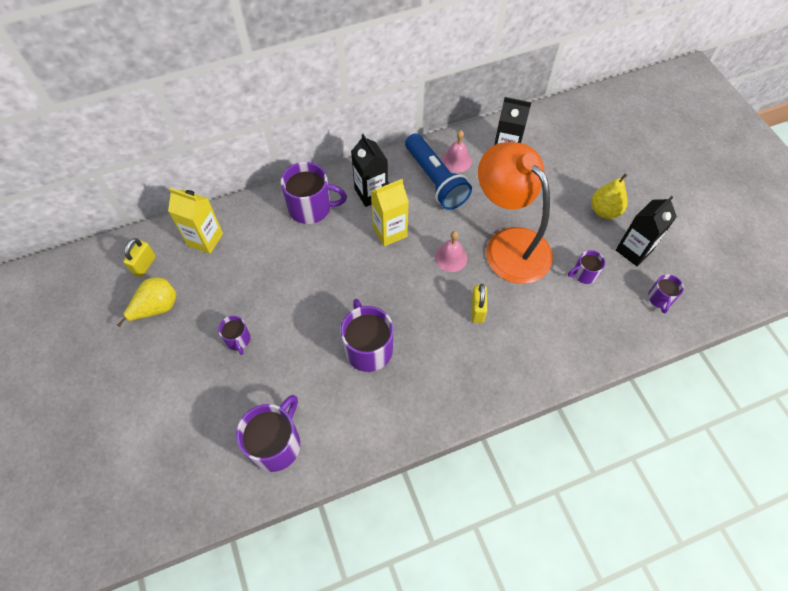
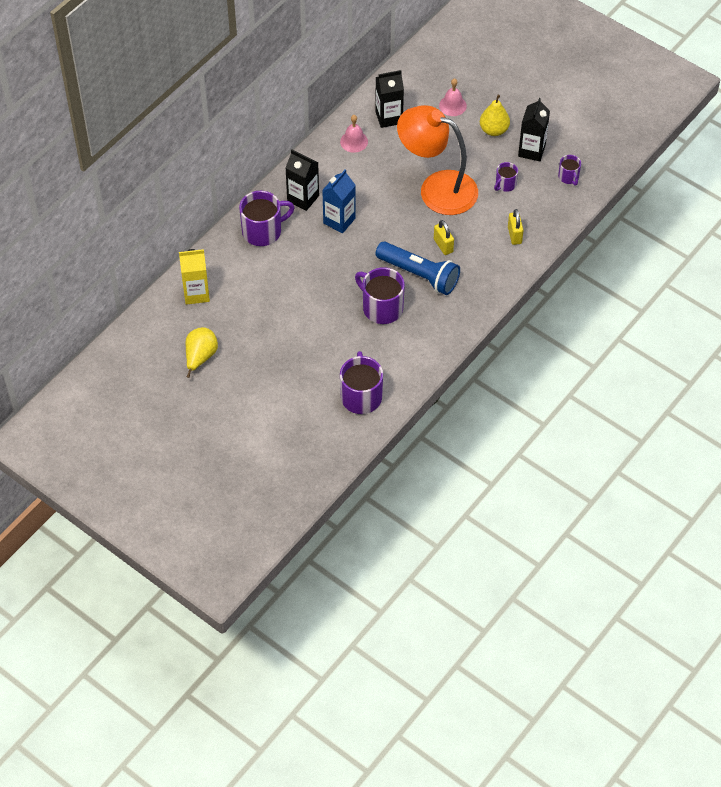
camera: 30 degrees left, 5 degrees down
yellow padlock [123,238,156,277] -> yellow padlock moved to [508,209,524,245]
purple mug [218,316,251,355] -> none
yellow carton [371,179,409,246] -> blue carton [322,169,356,233]
blue flashlight [405,133,472,210] -> blue flashlight moved to [376,242,460,295]
pink bell [435,231,467,272] -> pink bell moved to [439,78,467,116]

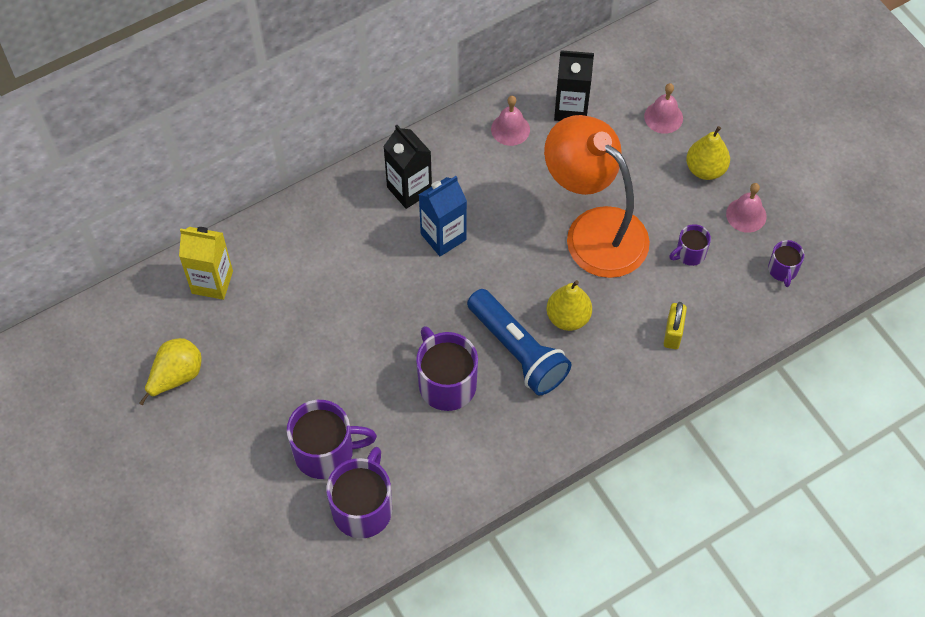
camera: 20 degrees right, 5 degrees up
purple mug [239,191,295,246] -> purple mug moved to [287,400,377,479]
yellow padlock [434,220,454,255] -> yellow pear [547,280,592,331]
black carton [518,98,550,161] -> pink bell [726,183,767,233]

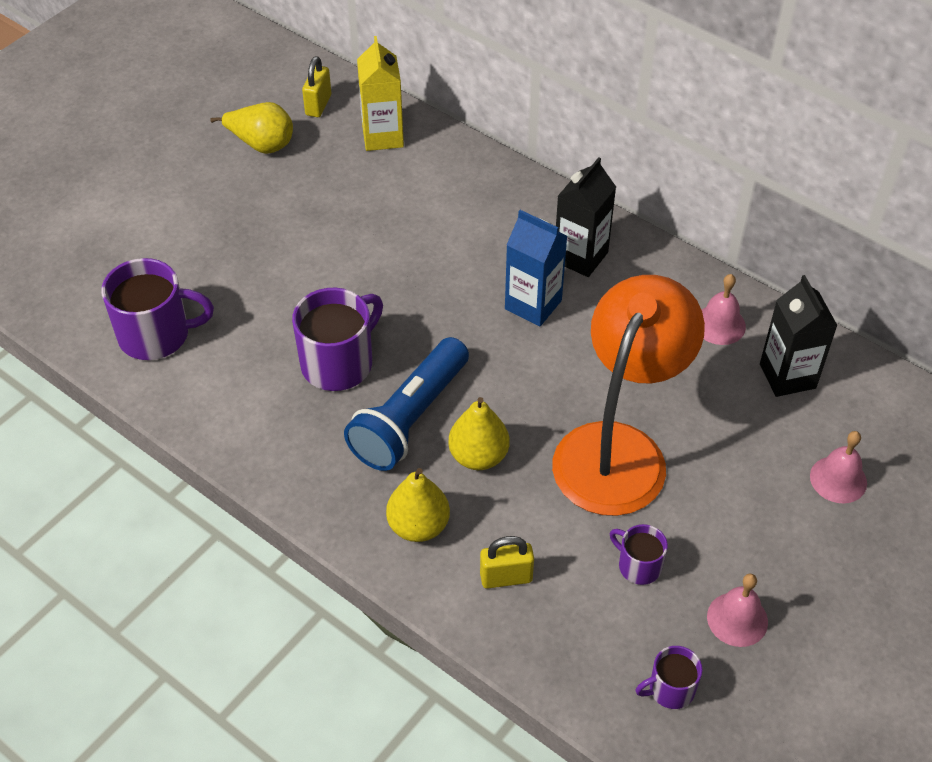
camera: 70 degrees right, 10 degrees down
purple mug [287,400,377,479] -> none
yellow pear [686,126,730,180] -> yellow pear moved to [386,468,450,542]
none -> yellow padlock [302,56,331,117]

